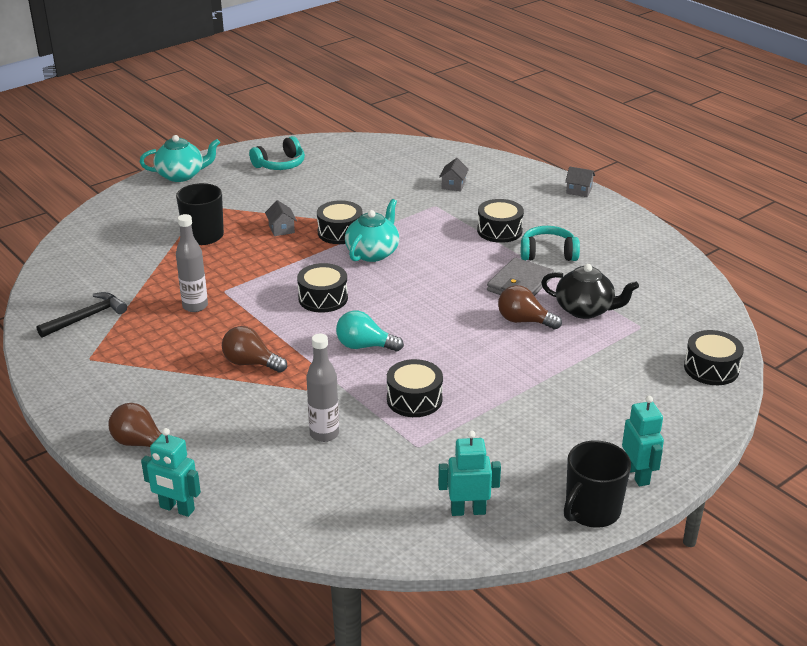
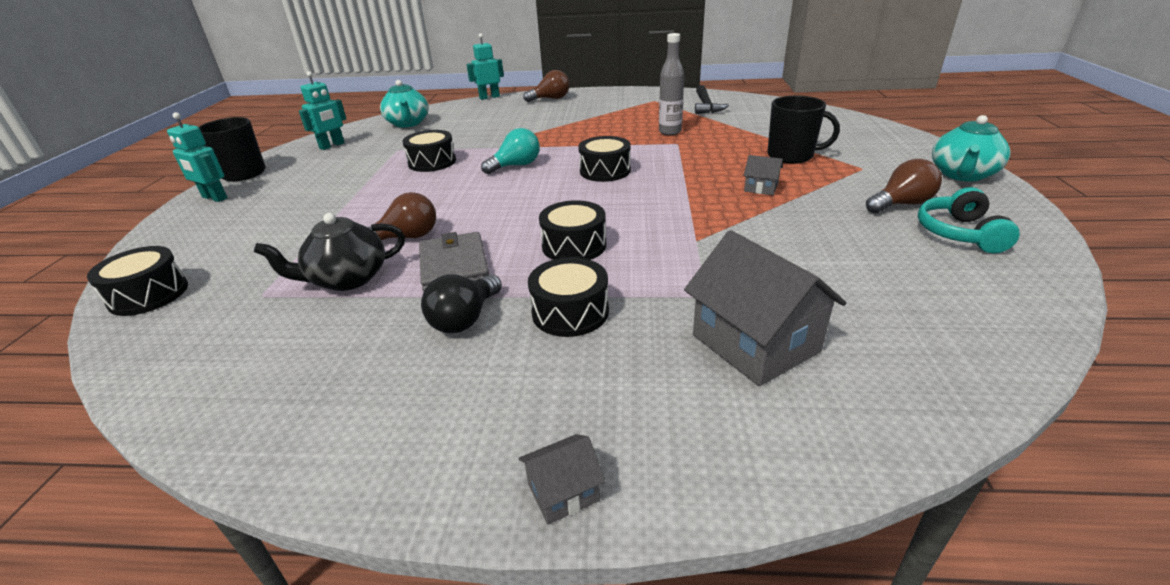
camera: 135 degrees right, 0 degrees up
brown light bulb [222,326,287,373] -> brown light bulb moved to [866,159,942,213]
grey bottle [306,334,339,442] -> none
black drum [317,200,363,244] -> black drum moved to [539,200,606,260]
turquoise teapot [345,199,399,262] -> turquoise teapot moved to [380,80,429,128]
grey house [439,158,469,191] -> grey house [684,230,847,386], size x2.12
turquoise headphones [521,226,580,261] -> black light bulb [421,274,502,333]

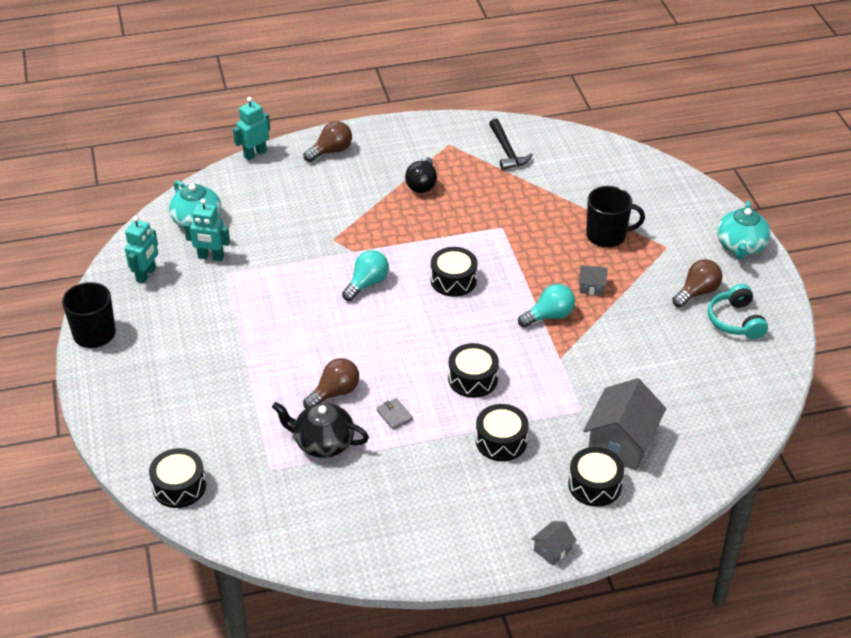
camera: 20 degrees left, 10 degrees up
turquoise robot [167,112,228,202] -> turquoise robot moved to [184,199,230,261]
black teapot [254,213,405,291] -> black teapot turned 60 degrees clockwise [272,402,369,458]
black drum [402,130,456,172] -> black drum moved to [568,447,624,507]
grey wallet [419,232,489,291] -> grey wallet [376,398,413,430], size x0.51
black light bulb [421,274,502,333] -> black light bulb moved to [405,157,437,193]
grey bottle [659,33,684,135] -> none
grey house [684,230,847,386] -> grey house turned 75 degrees clockwise [583,378,666,470]
none -> turquoise light bulb [518,284,575,328]

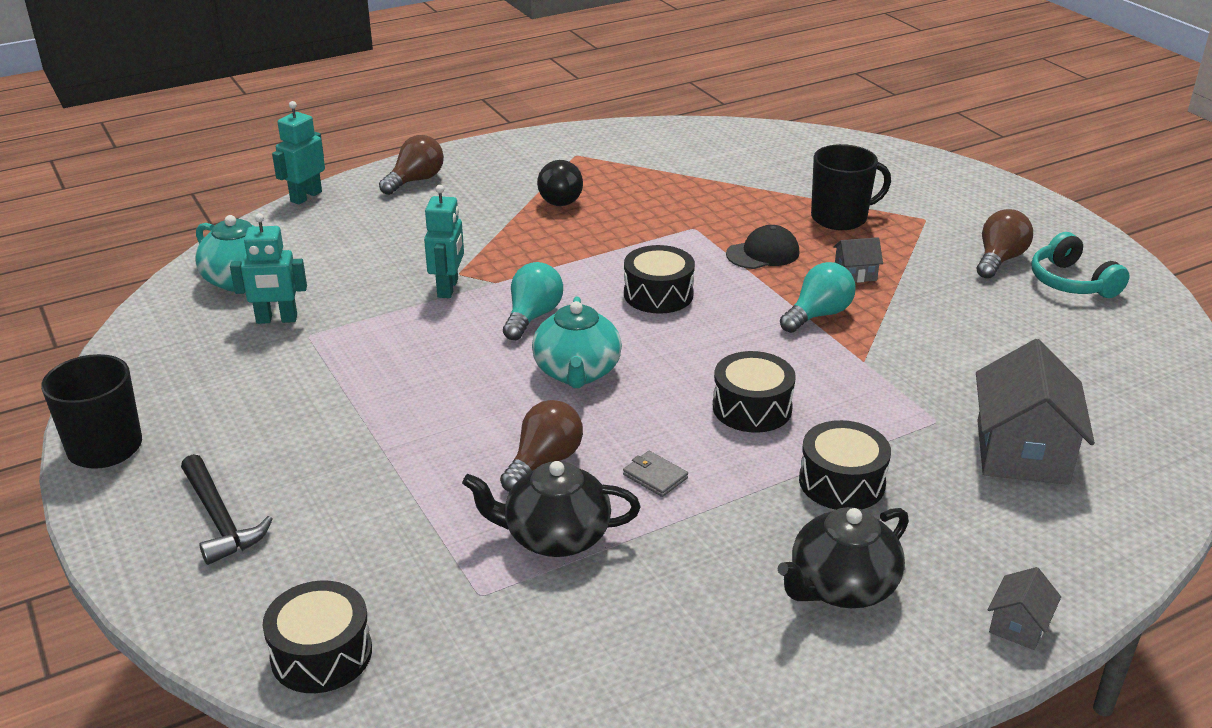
camera: 15 degrees left, 10 degrees down
turquoise robot [125,216,158,284] -> turquoise robot moved to [424,185,464,298]
black hammer [489,119,533,170] -> black hammer moved to [181,454,273,565]
black drum [568,447,624,507] -> none
turquoise teapot [717,201,771,259] -> turquoise teapot moved to [532,297,622,388]
none -> black cap [726,225,800,269]
none -> black teapot [778,507,909,608]

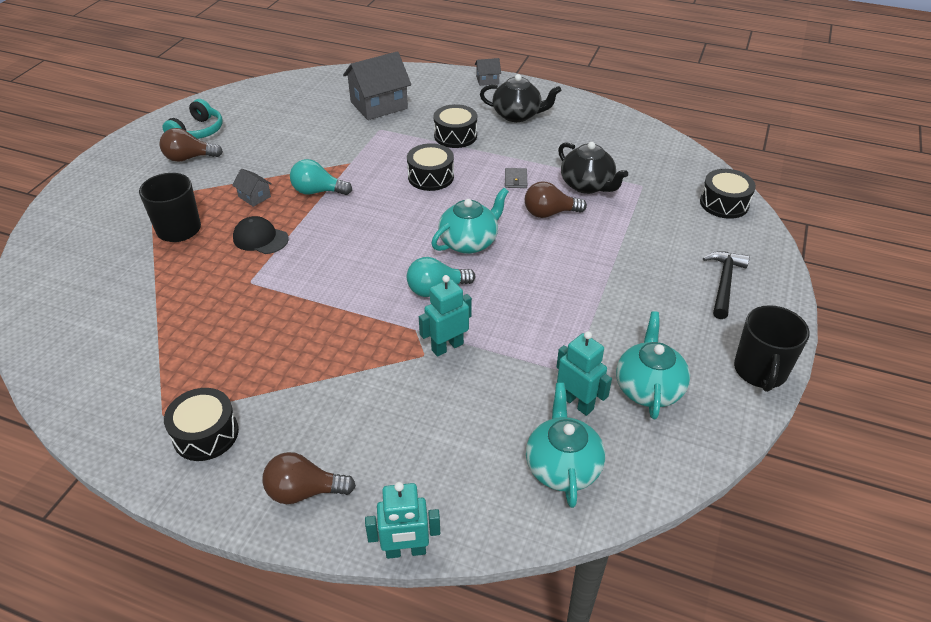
camera: 130 degrees left, 10 degrees up
black light bulb [537,160,583,206] -> none
black drum [624,245,695,314] -> black drum moved to [164,388,239,461]
none -> turquoise teapot [616,311,690,419]

